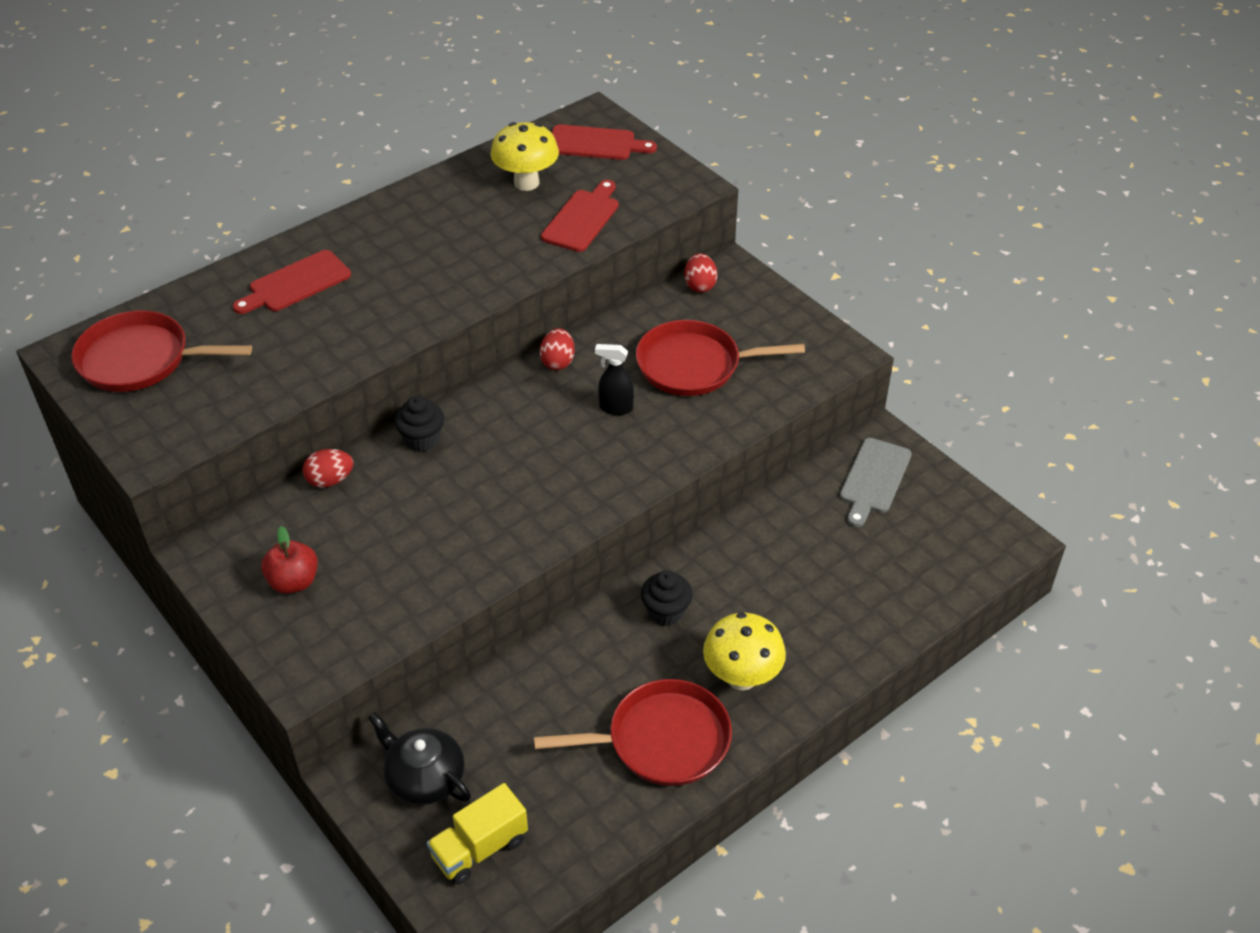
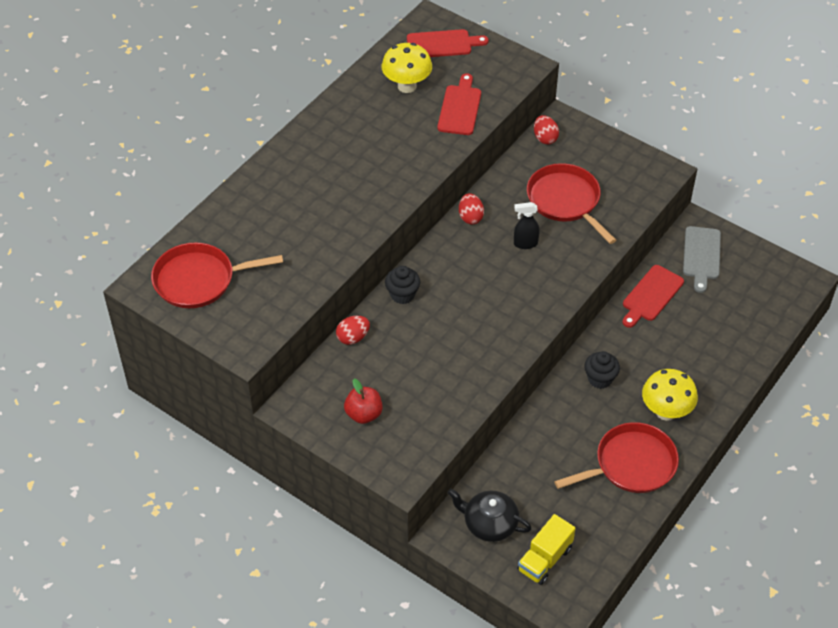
camera: 15 degrees left, 5 degrees up
red cutting board [233,250,351,314] -> red cutting board moved to [622,265,684,328]
red pan [636,320,805,396] -> red pan turned 75 degrees clockwise [527,163,616,244]

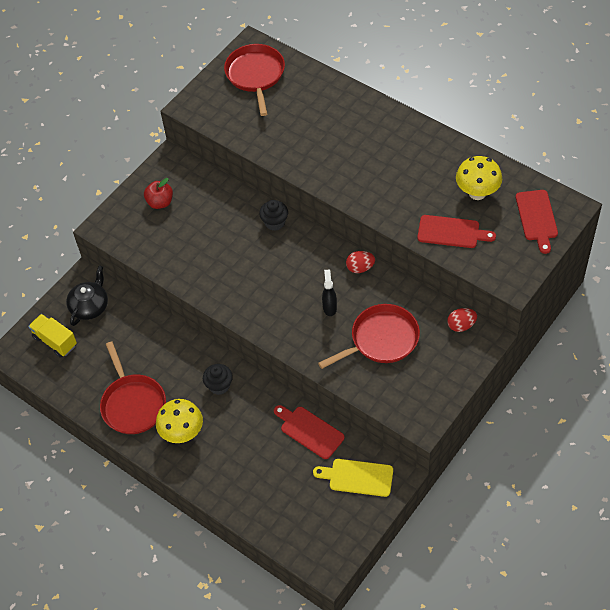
camera: 95 degrees right, 5 degrees up
red egg [336,316,370,345] -> none
grey cutting board [683,226,721,293] -> yellow cutting board [313,459,393,497]

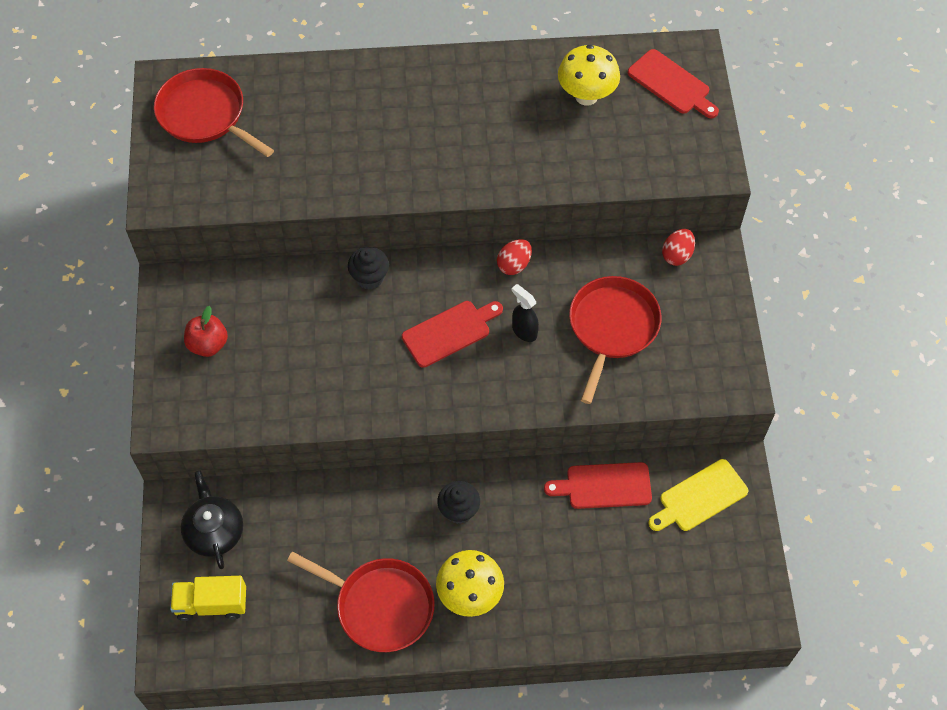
camera: 45 degrees left, 5 degrees up
red cutting board [417,215,496,248] -> red cutting board moved to [402,301,503,368]

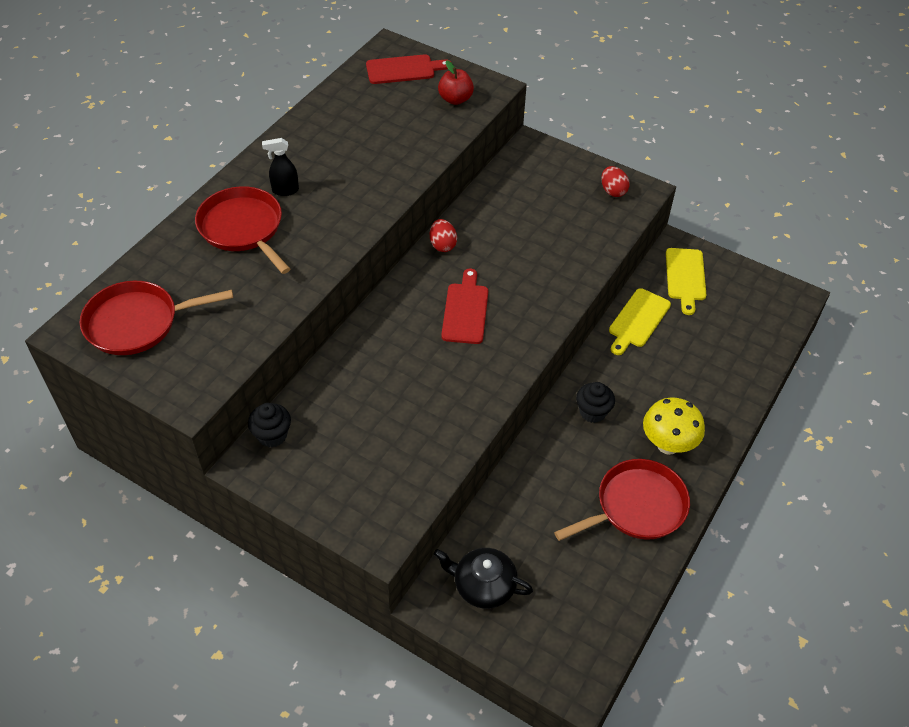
camera: 55 degrees left, 10 degrees down
yellow truck [170,576,246,621] -> none
red apple [184,306,228,357] -> red apple moved to [438,60,474,105]
black cupcake [348,247,389,290] -> black cupcake moved to [248,403,291,448]
black spray bottle [512,284,539,342] -> black spray bottle moved to [262,138,299,196]
red cutting board [544,462,652,509] -> yellow cutting board [609,288,671,355]
yellow mushroom [558,45,620,106] -> none
red pan [569,276,661,404] -> red pan moved to [195,186,290,274]
red egg [662,229,695,266] -> red egg moved to [601,166,629,197]

